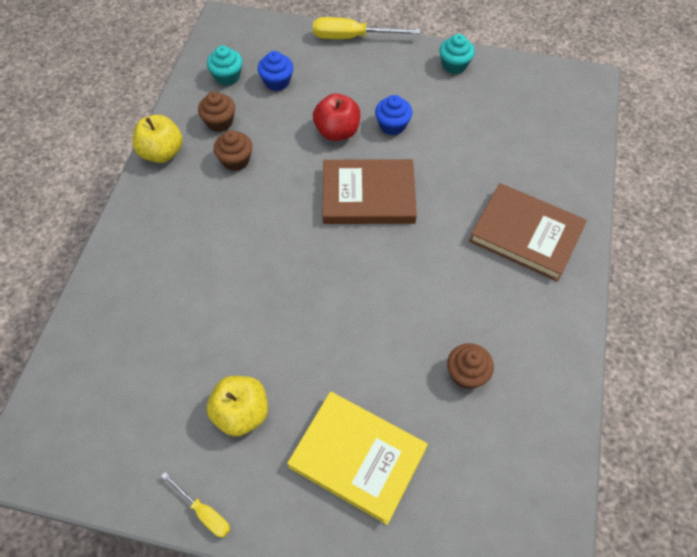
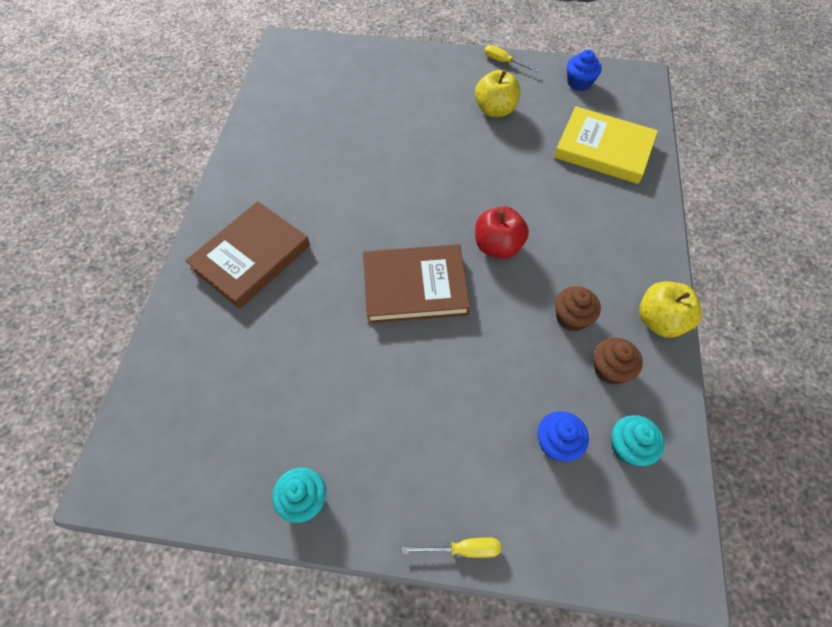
camera: 175 degrees right, 0 degrees up
yellow book [287,392,428,525] -> yellow book moved to [554,106,658,184]
yellow screwdriver [313,17,420,39] -> yellow screwdriver [402,538,501,558], size x0.57
red apple [313,93,360,141] -> red apple moved to [475,206,529,259]
blue cupcake [375,95,412,135] -> blue cupcake moved to [567,50,602,91]
brown cupcake [447,343,494,389] -> none
brown book [469,183,587,281] -> brown book turned 75 degrees counterclockwise [185,201,310,309]

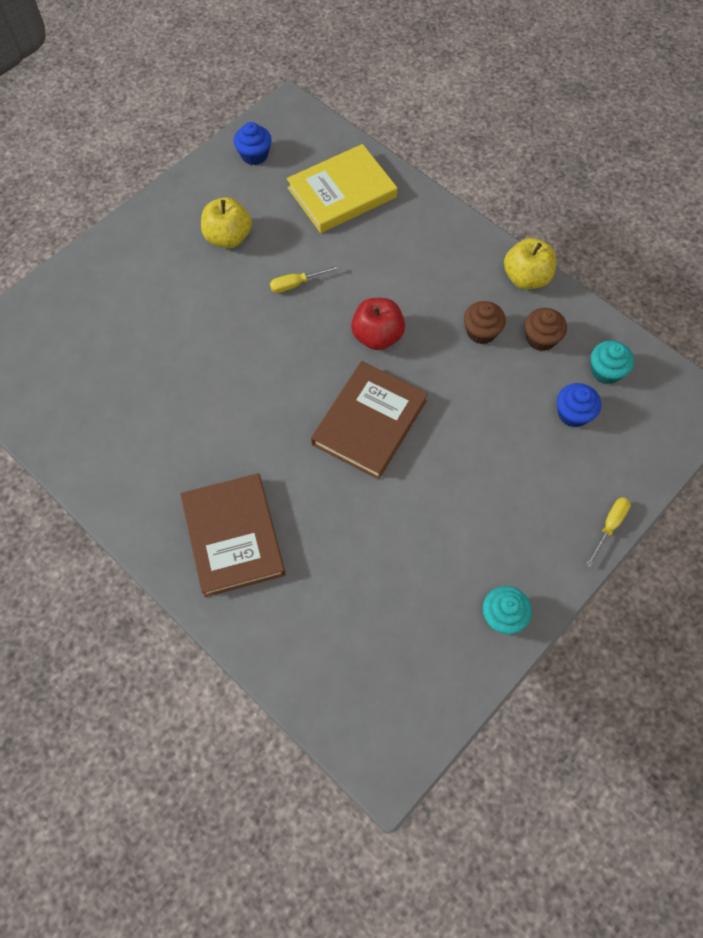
camera: 55 degrees left, 5 degrees up
yellow screwdriver [484,45,539,72] -> yellow screwdriver moved to [270,265,340,293]

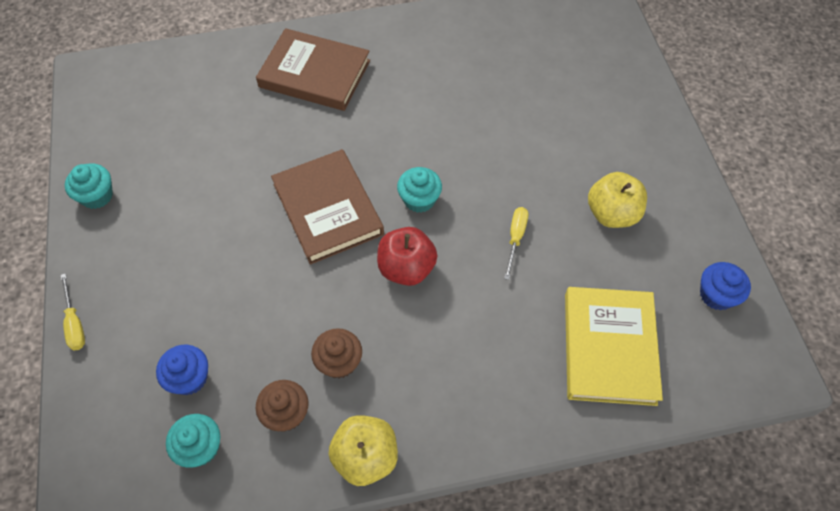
camera: 125 degrees right, 5 degrees down
none -> turquoise cupcake [397,167,442,213]

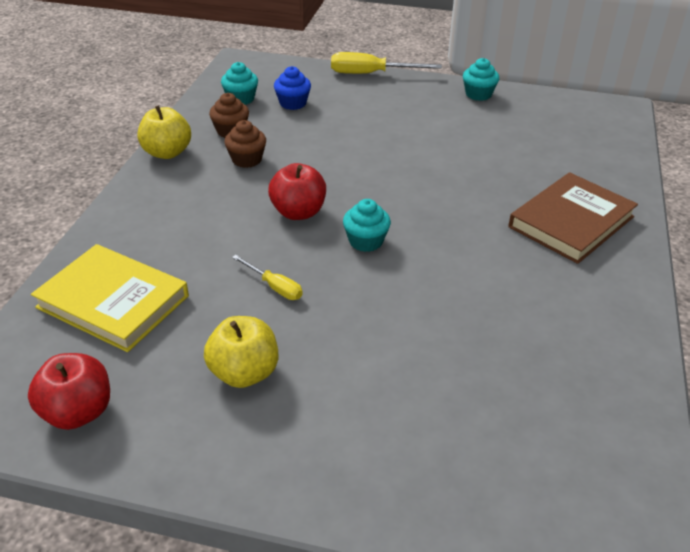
camera: 115 degrees right, 20 degrees down
yellow screwdriver [60,273,85,351] -> yellow screwdriver [331,52,442,74], size x1.75
brown book [271,149,384,265] -> none
blue cupcake [700,262,751,310] -> red apple [28,353,110,430]

